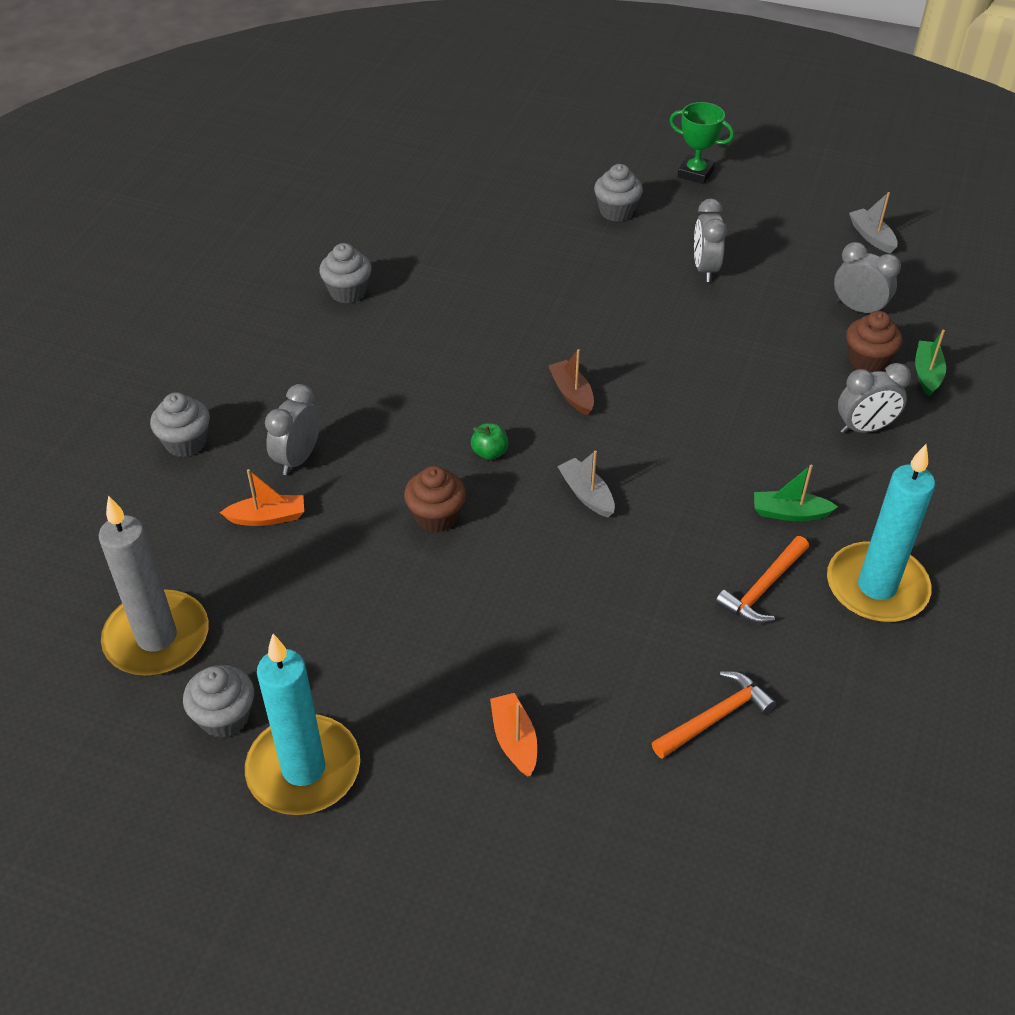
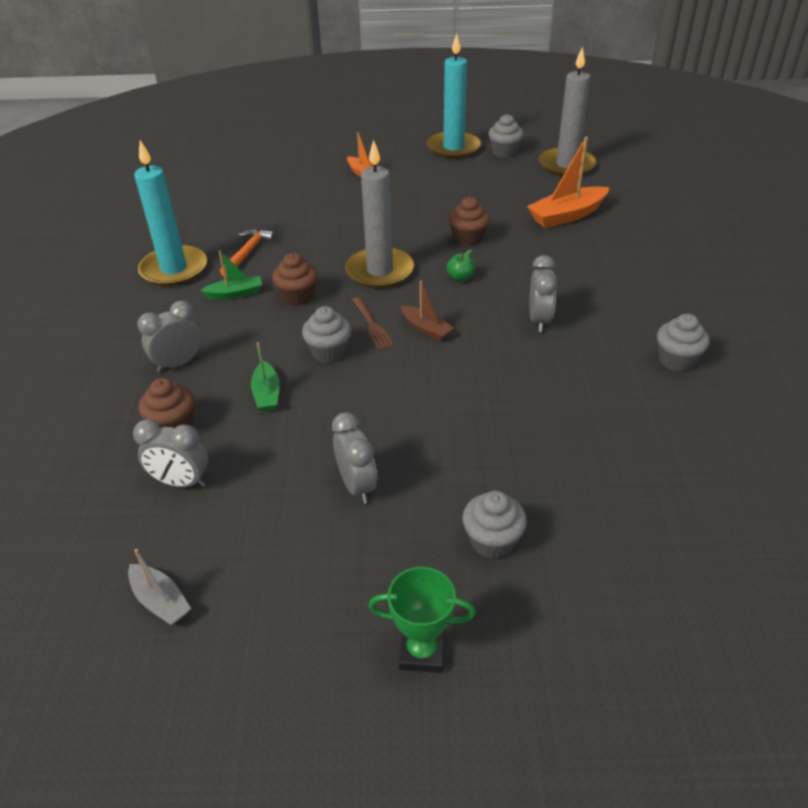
camera: 160 degrees right, 5 degrees down
grey cupcake [150,392,210,457] -> grey cupcake moved to [302,306,352,363]
orange boat [220,469,304,526] -> orange boat [527,137,610,228], size x1.74
grey clock [265,384,320,475] -> grey clock moved to [529,255,558,332]
grey boat [557,450,615,517] -> grey candle [345,140,414,288]
orange hammer [652,671,776,758] -> none
green boat [915,330,946,397] -> green boat moved to [251,342,280,412]
none -> brown cupcake [272,253,318,306]
none -> brown fork [352,297,394,350]

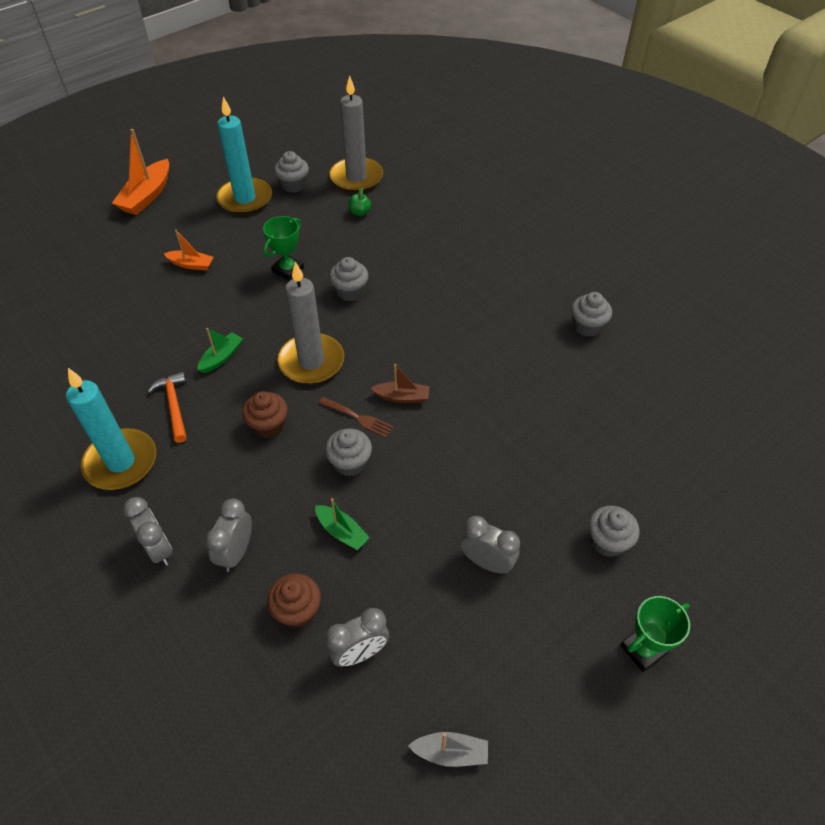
camera: 40 degrees left, 10 degrees up
green boat [200,251,262,300] -> green boat moved to [197,328,243,373]
green apple [447,249,475,281] -> green apple moved to [349,188,371,216]
brown cupcake [449,197,490,246] -> grey cupcake [329,257,368,301]
orange boat [527,137,610,228] -> orange boat moved to [112,129,169,215]
grey clock [529,255,558,332] -> grey clock moved to [123,497,173,566]
none -> green trophy [263,216,304,281]

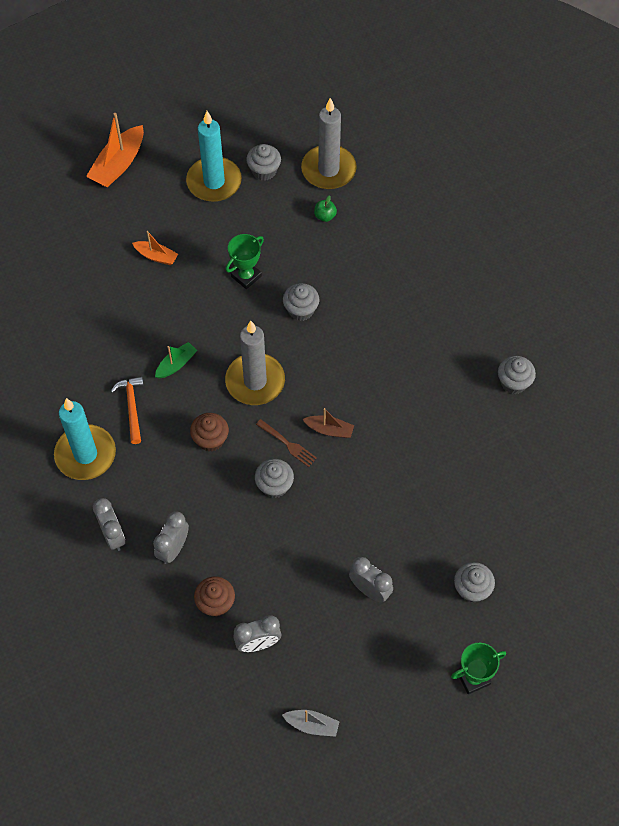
camera: 10 degrees right, 10 degrees up
green boat [315,498,370,550] -> none

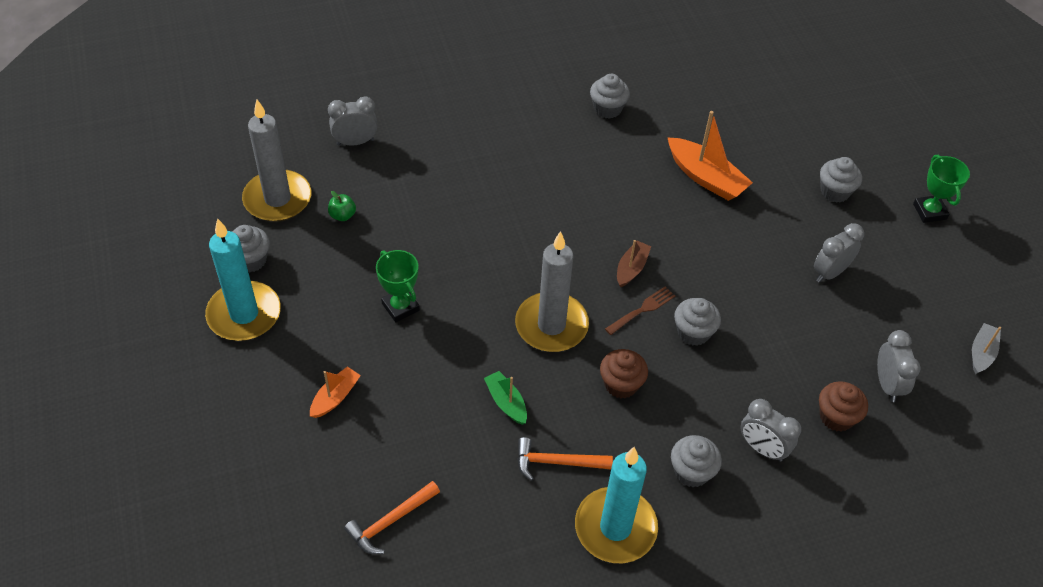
camera: 80 degrees left, 10 degrees down
orange boat [86,113,144,187] -> orange boat moved to [668,111,753,201]
grey clock [93,498,125,551] -> grey clock moved to [328,96,377,146]
grey cupcake [283,283,319,321] -> grey cupcake moved to [671,435,722,487]
none -> orange hammer [344,481,440,554]

